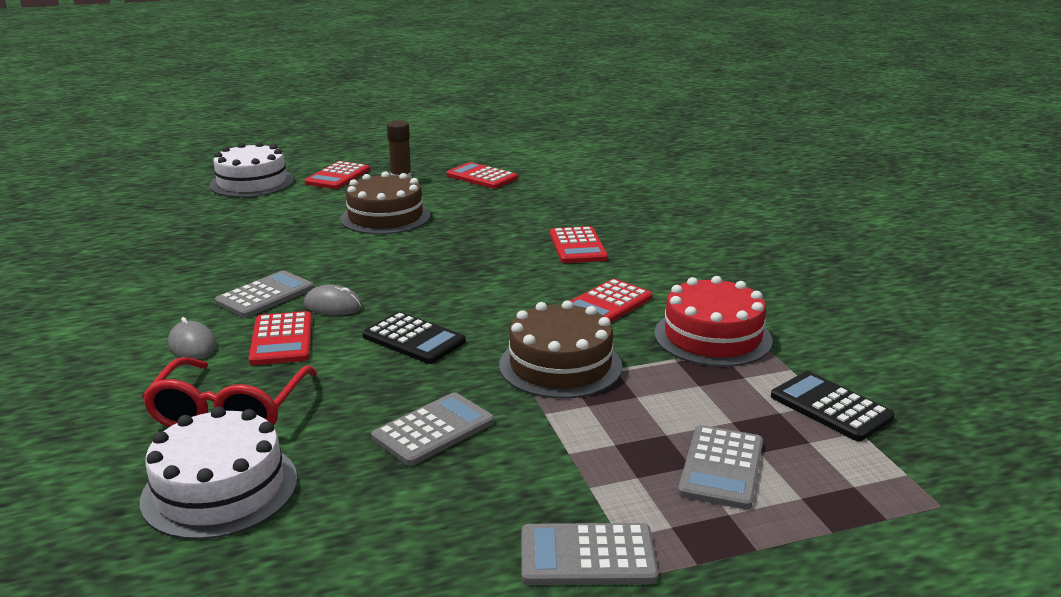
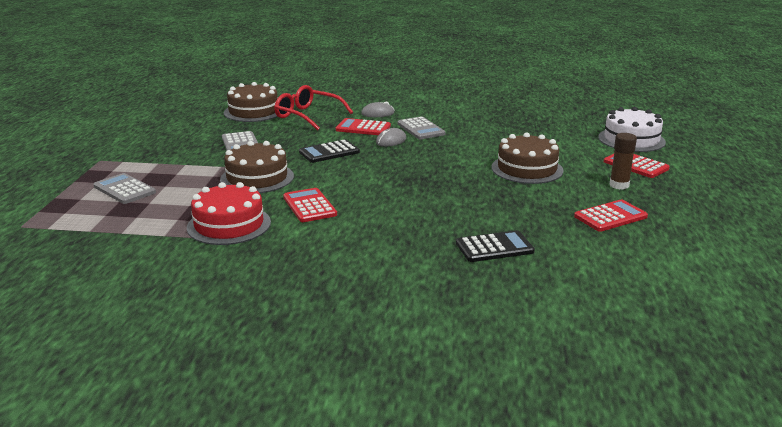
camera: 115 degrees right, 0 degrees up
white cake [140,407,297,540] -> brown cake [224,82,278,122]
grey calculator [521,523,658,585] -> none
red calculator [550,226,608,263] -> none
black calculator [771,371,895,441] -> black calculator moved to [456,230,535,262]

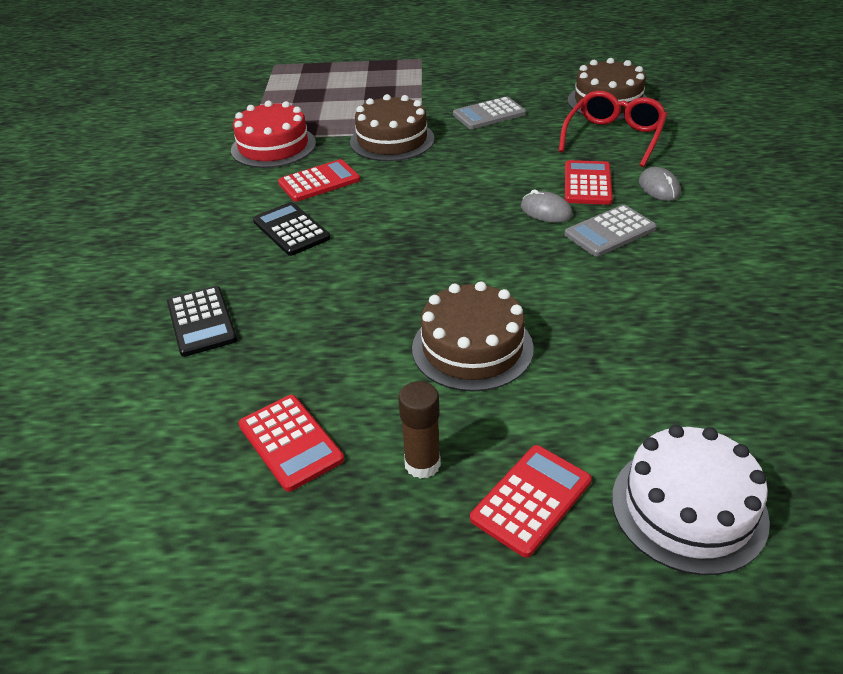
camera: 85 degrees right, 15 degrees up
grey calculator [94,173,156,204] -> none
black calculator [299,139,360,163] -> black calculator moved to [253,202,331,256]

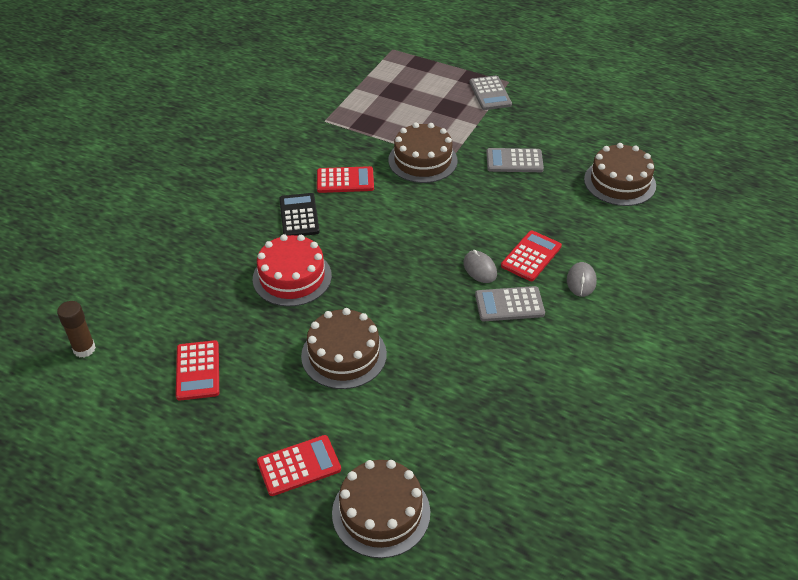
camera: 25 degrees right, 5 degrees up
black calculator [167,286,237,357] -> none
red cake [231,101,316,168] -> red cake moved to [253,234,332,307]
brown glue stick [398,381,441,479] -> brown glue stick moved to [57,301,96,357]
red glasses [559,91,667,167] -> none
white cake [612,425,770,575] -> brown cake [332,460,430,558]
none -> grey calculator [469,76,512,110]

